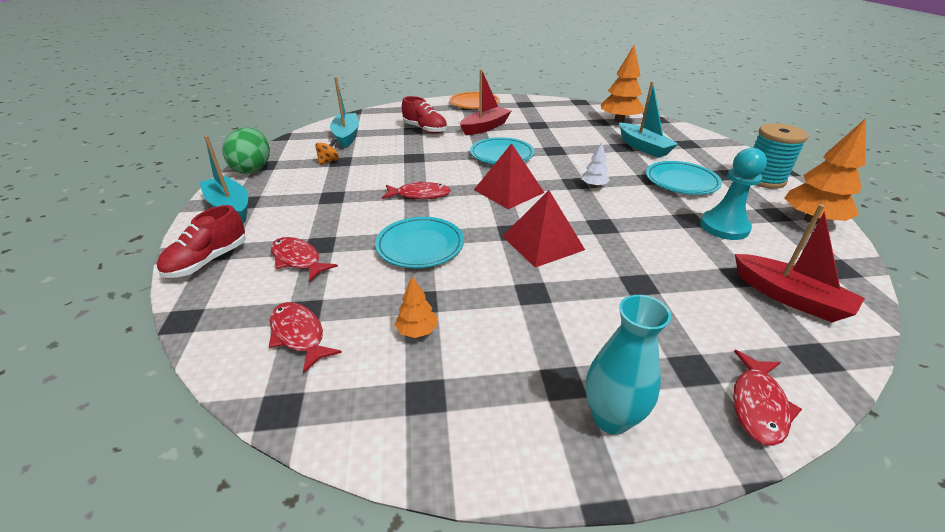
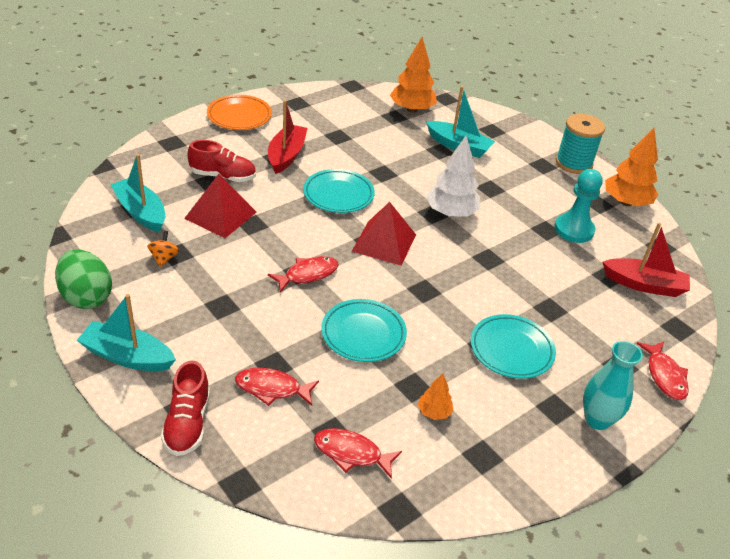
camera: 35 degrees left, 5 degrees up
red pyramid [502,190,585,268] -> red pyramid moved to [184,174,256,238]
white tree [581,142,610,188] -> white tree [426,135,481,217], size x1.98
turquoise plate [646,161,722,195] -> turquoise plate moved to [470,314,556,379]

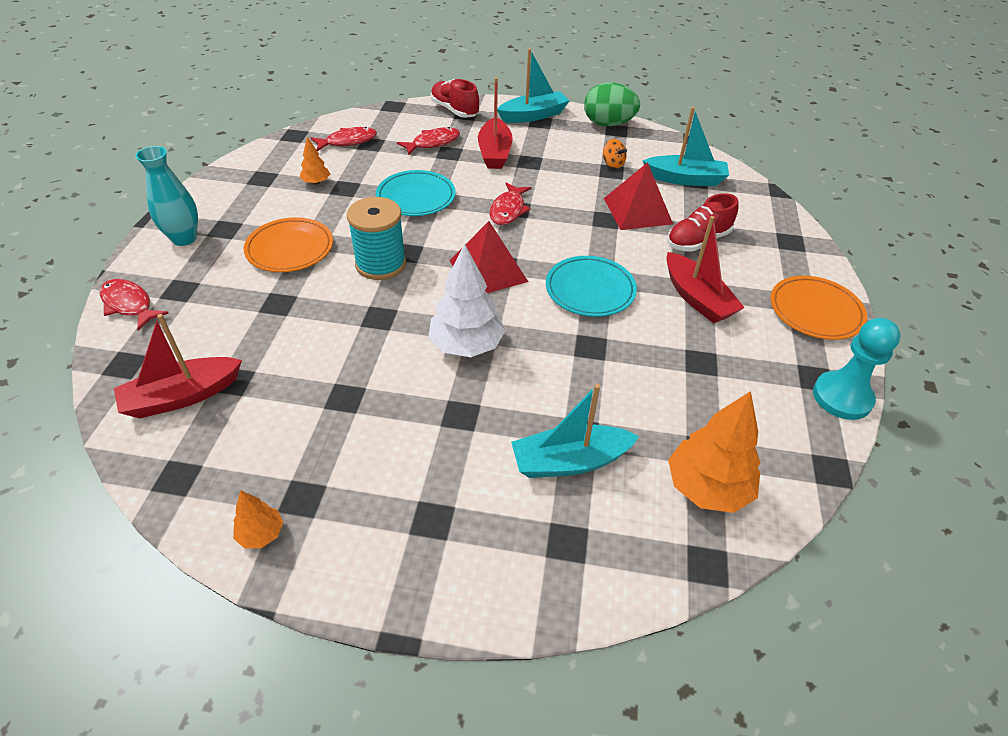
camera: 140 degrees right, 5 degrees up
turquoise plate [470,314,556,379] -> orange plate [244,217,333,272]
turquoise pawn [554,169,603,243] -> turquoise pawn moved to [813,318,900,420]
turquoise spool [556,114,605,174] -> turquoise spool moved to [347,197,406,280]
orange tree [605,128,658,206] -> orange tree [233,491,284,548], size x0.51
none -> red boat [478,77,513,169]

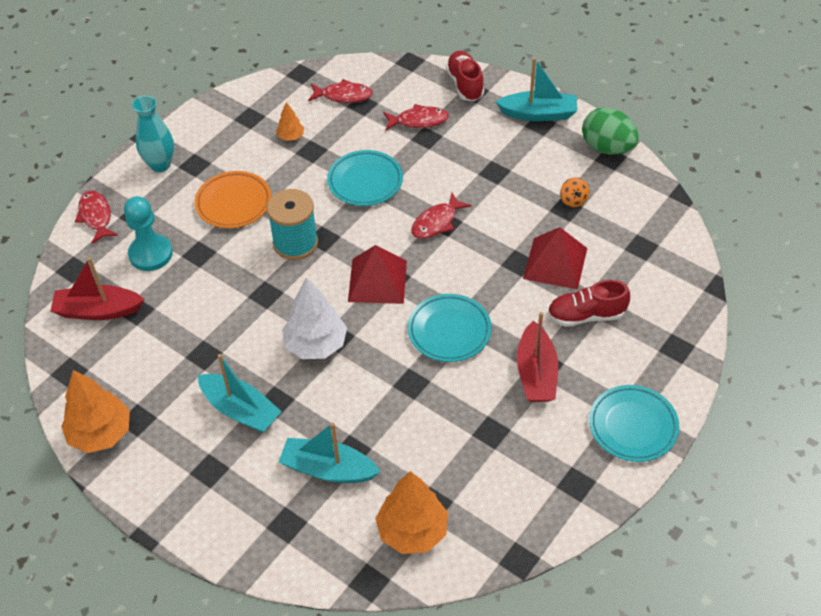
camera: 30 degrees right, 5 degrees up
orange tree [233,491,284,548] -> orange tree [61,370,130,453], size x1.98
red boat [478,77,513,169] -> none
turquoise boat [643,107,729,186] -> turquoise boat moved to [198,354,282,433]
orange plate [770,276,867,340] -> turquoise plate [589,385,679,462]
turquoise pawn [813,318,900,420] -> turquoise pawn moved to [124,196,173,271]

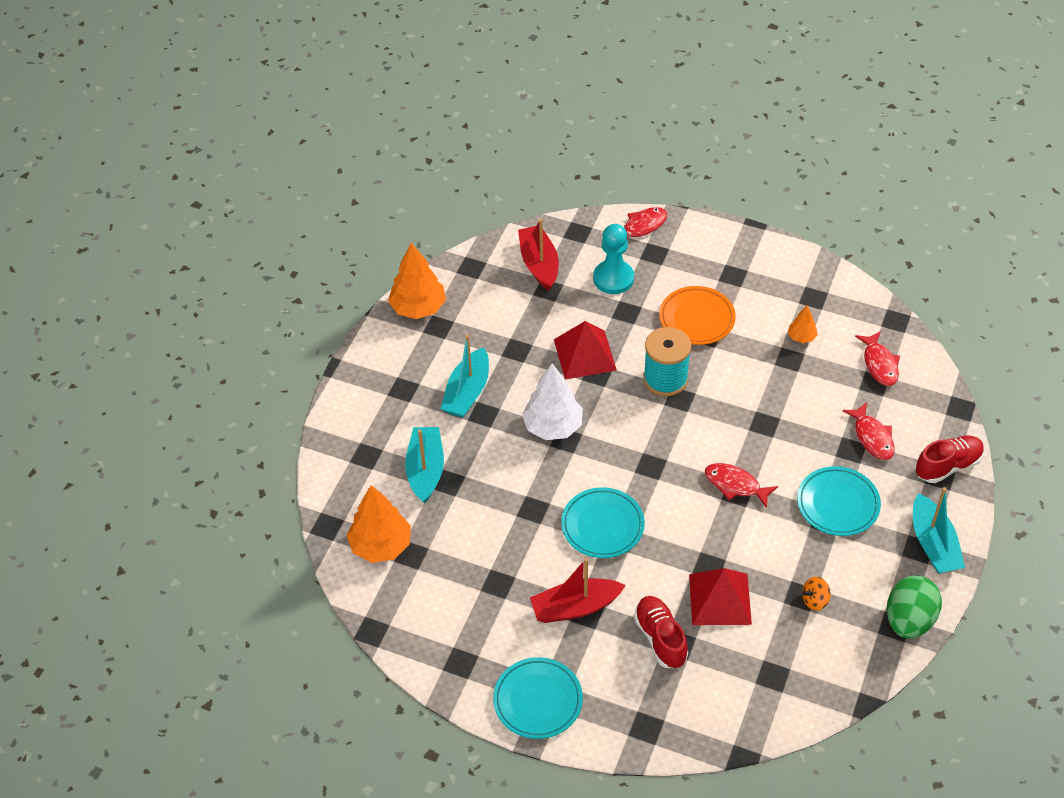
camera: 75 degrees right, 0 degrees up
turquoise vase [132,96,174,172] -> none
turquoise plate [327,150,403,206] -> turquoise plate moved to [797,466,881,536]
red pyramid [348,245,407,304] -> red pyramid moved to [554,321,617,380]

